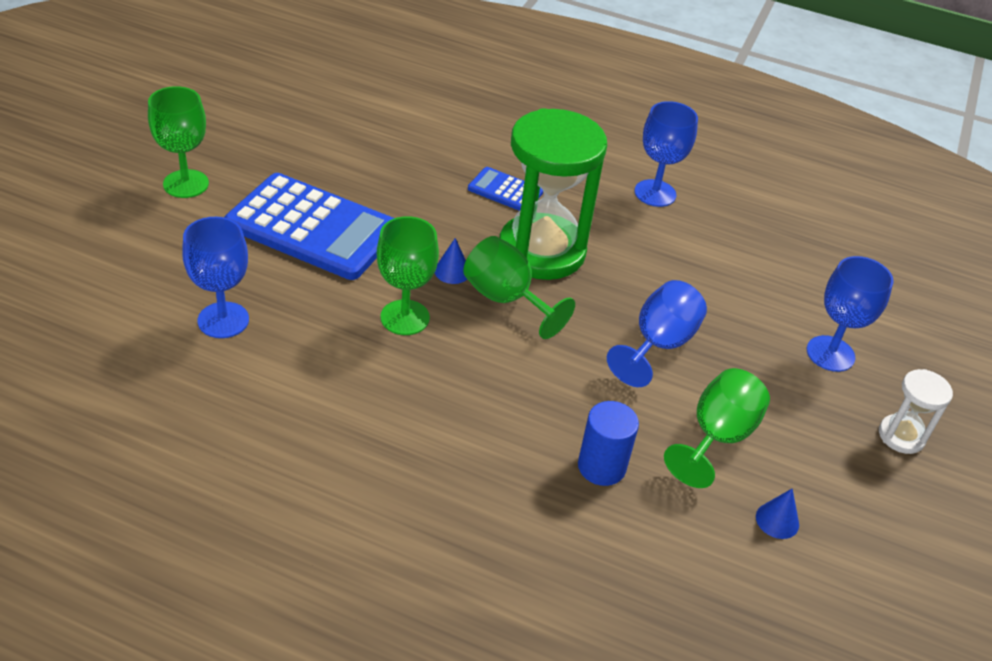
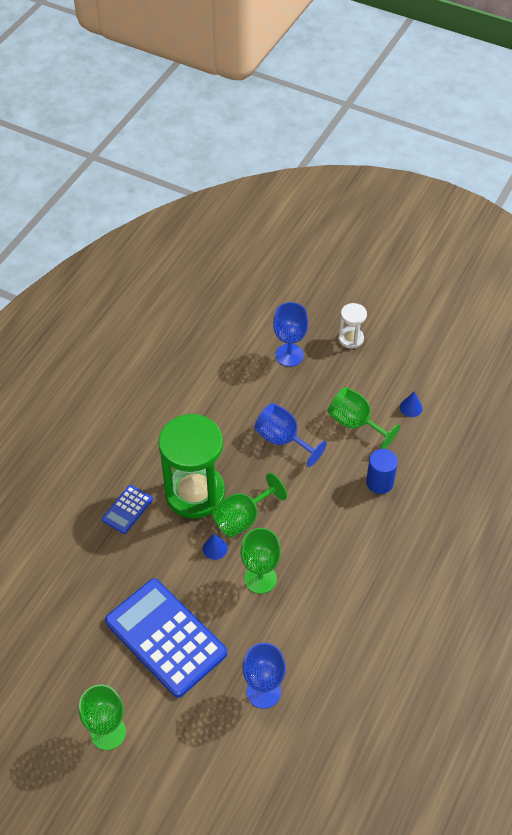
camera: 80 degrees left, 10 degrees up
blue calculator [224,173,394,280] -> blue calculator turned 75 degrees counterclockwise [105,579,227,698]
blue goblet [635,101,698,207] -> none

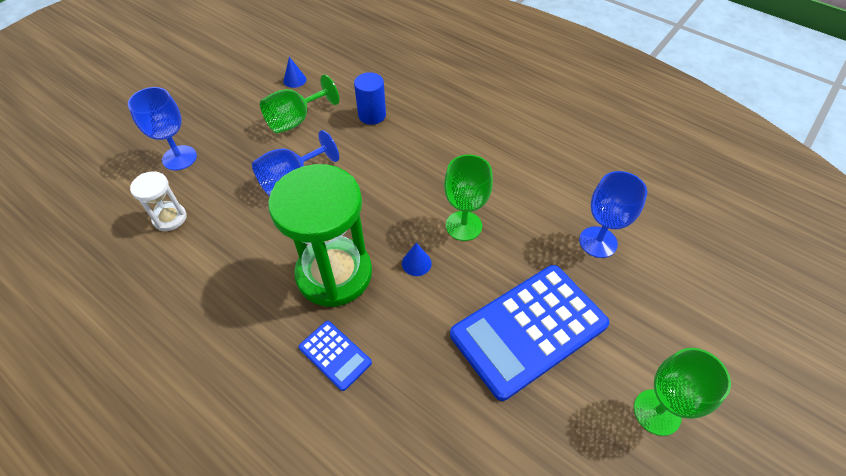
camera: 80 degrees left, 0 degrees up
green goblet [212,473,287,538] -> none
white hourglass [339,303,367,349] -> white hourglass moved to [130,171,187,231]

